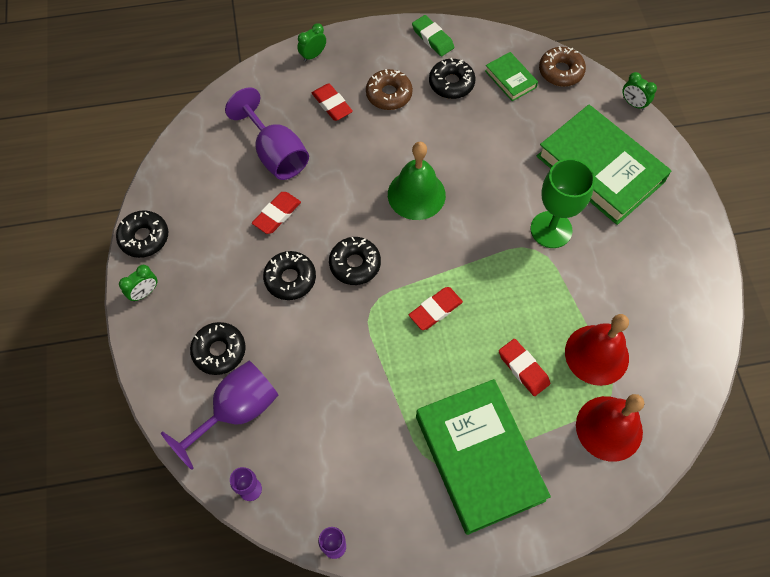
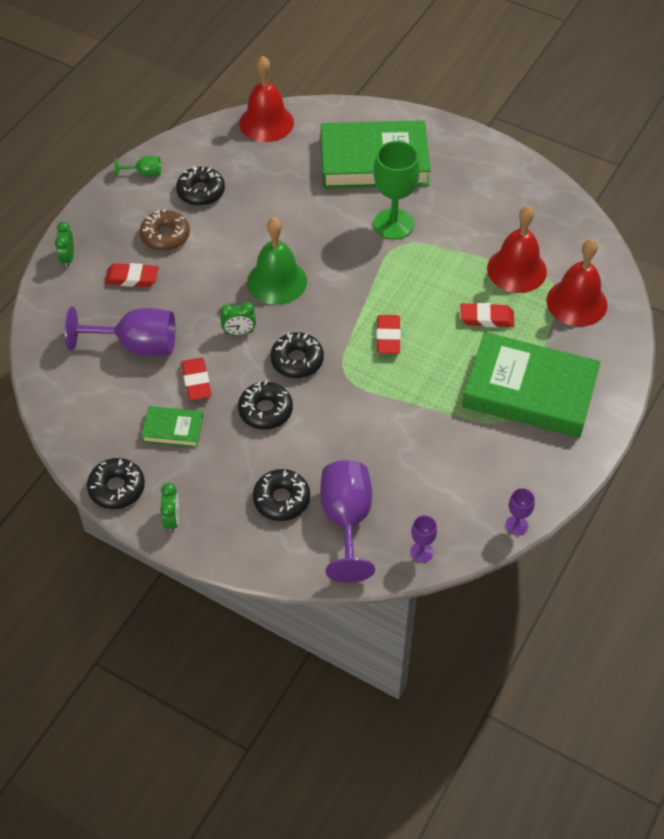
camera: 50 degrees left, 10 degrees down
green eraser [412,15,454,56] -> green goblet [114,156,161,177]
green book [485,52,538,101] -> green book moved to [141,406,203,448]
brown donut [539,46,586,87] -> red bell [239,56,294,142]
green clock [622,72,657,111] -> green clock moved to [220,302,256,335]

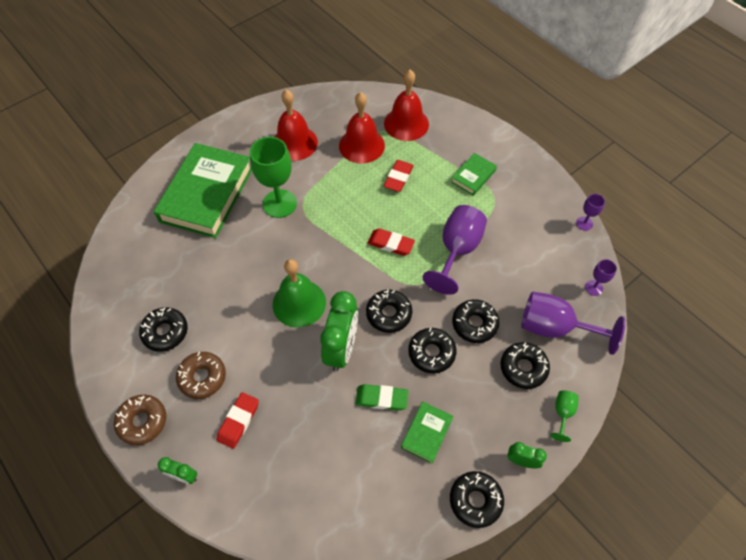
camera: 70 degrees left, 5 degrees up
purple goblet [65,307,175,356] -> purple goblet moved to [422,205,487,295]
green goblet [114,156,161,177] -> green goblet moved to [550,390,579,442]
red eraser [181,358,212,401] -> green eraser [355,384,409,411]
green clock [220,302,256,335] -> green clock [320,291,358,371], size x2.00
red bell [239,56,294,142] -> red bell moved to [274,90,318,161]
green book [462,332,600,438] -> green book [451,153,497,196], size x0.45
none -> brown donut [114,395,166,445]
none -> black donut [452,299,500,343]

